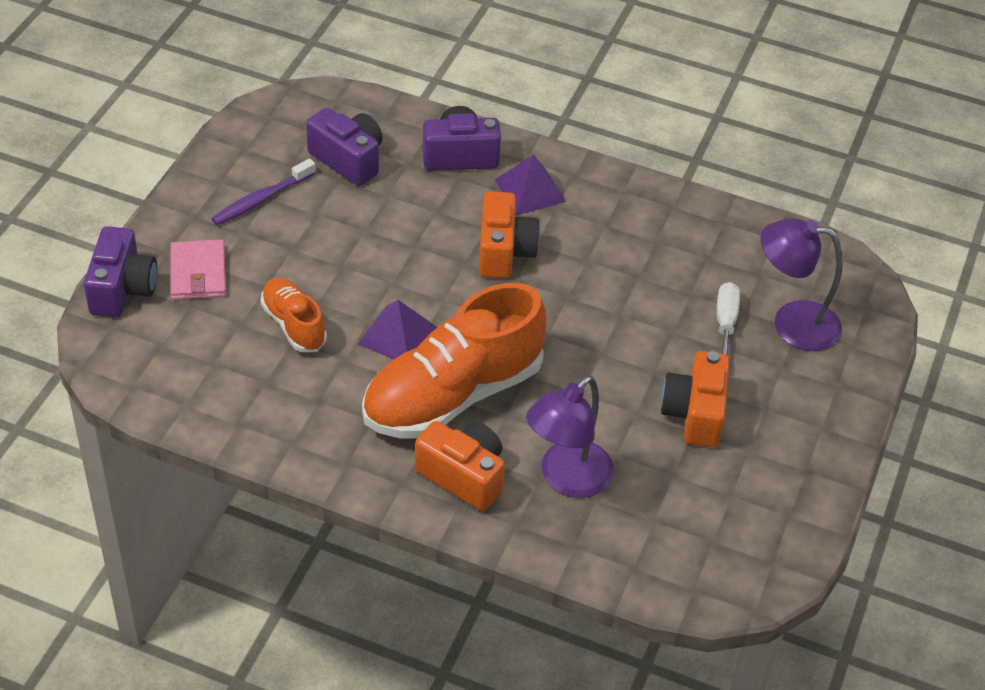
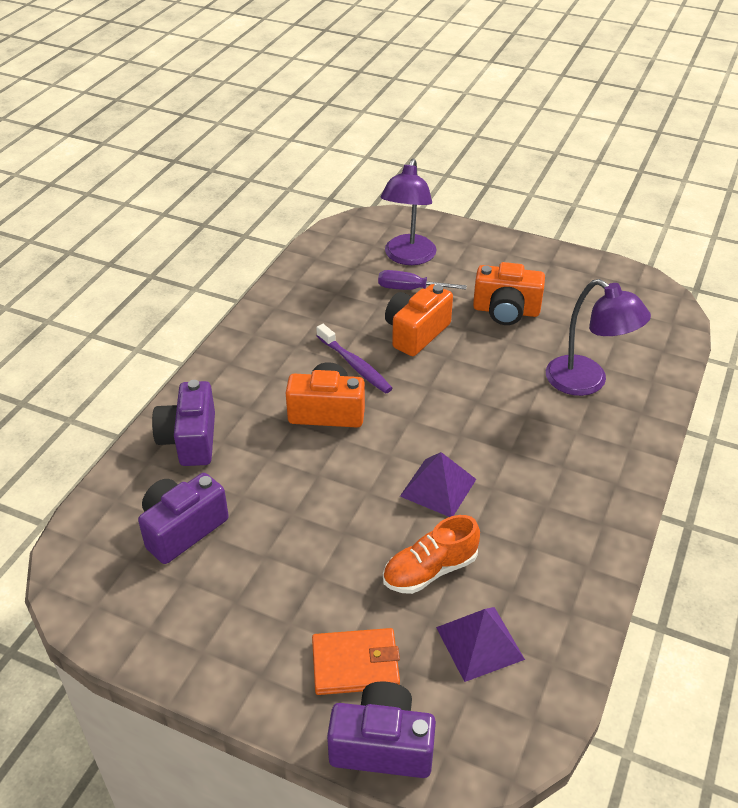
camera: 85 degrees left, 5 degrees down
pink wallet [170,240,226,300] -> orange wallet [312,628,400,695]
purple toothbrush [211,159,316,225] -> purple toothbrush moved to [316,324,393,394]
orange shoe [362,283,547,439] -> none
orange camera [415,421,505,511] -> orange camera moved to [385,284,453,356]
purple pyramid [495,154,566,215] -> purple pyramid moved to [436,607,525,682]
white screwdriver [717,282,740,355] -> purple screwdriver [378,270,467,290]

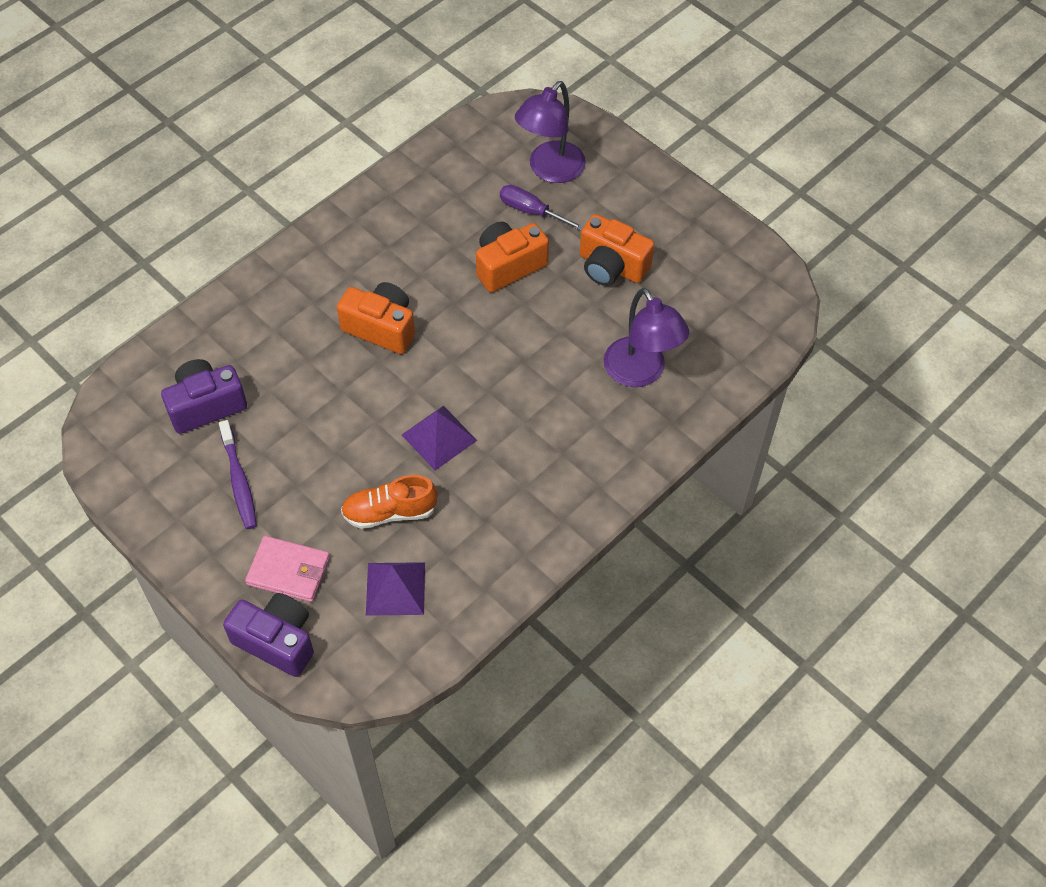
camera: 20 degrees right, 15 degrees up
purple camera [152,380,215,466] -> none
orange wallet [312,628,400,695] -> pink wallet [245,536,330,602]
purple toothbrush [316,324,393,394] -> purple toothbrush moved to [219,420,257,529]

